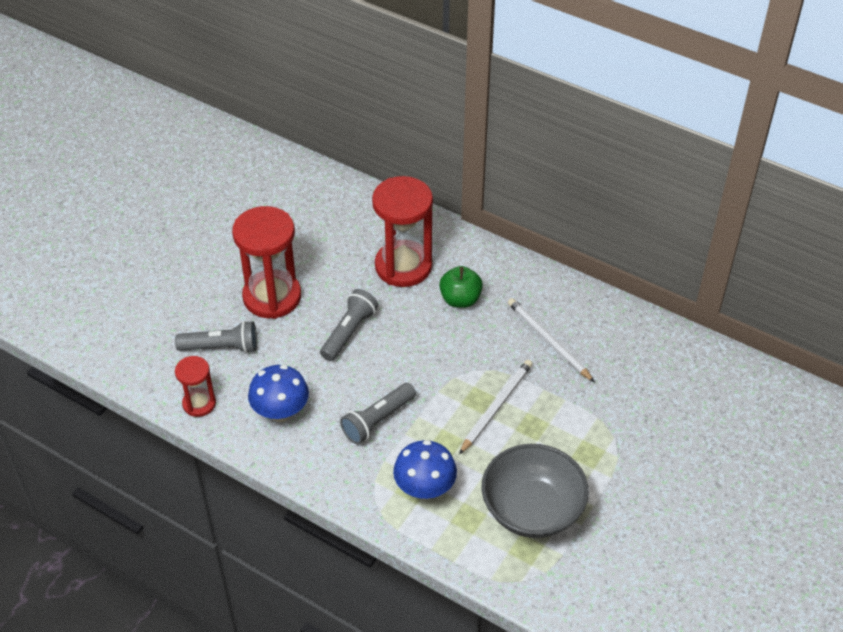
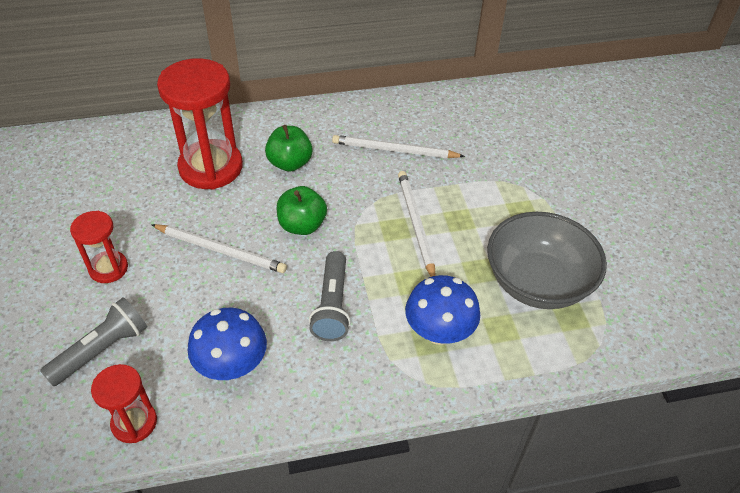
camera: 45 degrees left, 0 degrees up
red hourglass [232,206,301,319] -> red hourglass [70,211,128,283], size x0.53
grey flashlight [320,289,378,361] -> white pencil [151,224,287,273]
none -> green apple [277,186,327,235]

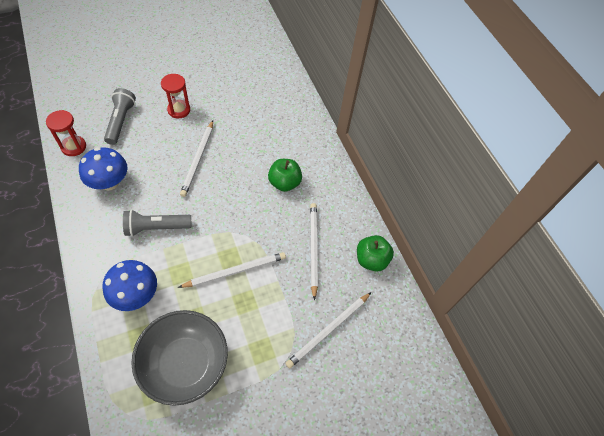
camera: 75 degrees right, 10 degrees up
grey flashlight [40,297,147,386] -> grey flashlight turned 120 degrees counterclockwise [104,88,136,145]
red hourglass [157,58,243,190] -> none
green apple [277,186,327,235] -> green apple moved to [357,235,394,272]
none -> white pencil [285,292,371,369]

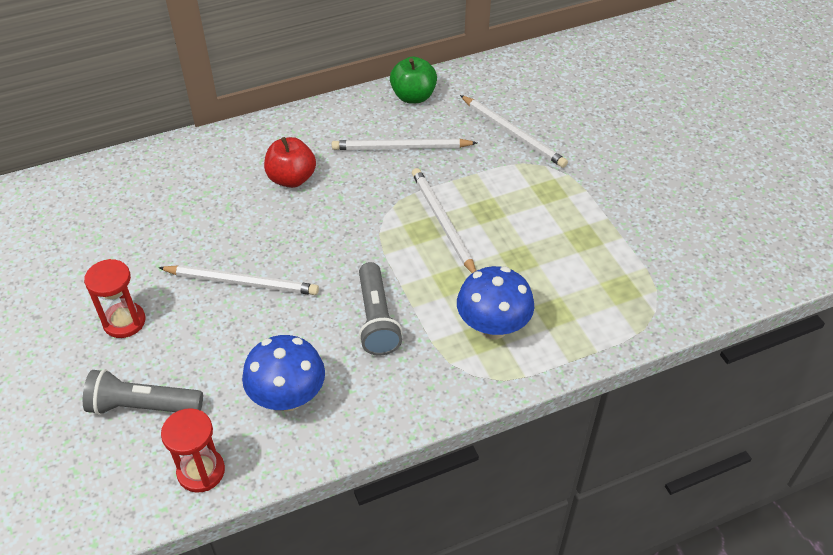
camera: 85 degrees left, 10 degrees down
grey bowl [131,310,228,406] -> none
green apple [268,159,302,192] -> red apple [264,137,316,188]

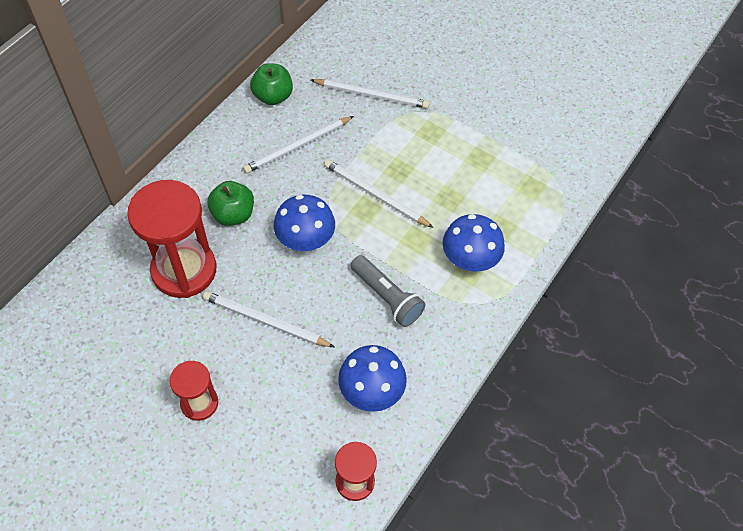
camera: 35 degrees left, 10 degrees up
grey flashlight [83,369,203,415] -> none
white pencil [158,265,319,295] -> white pencil turned 135 degrees counterclockwise [203,291,334,347]
red apple [264,137,316,188] -> green apple [207,181,254,226]
none -> red hourglass [127,180,216,298]
none -> blue mushroom [274,195,335,251]

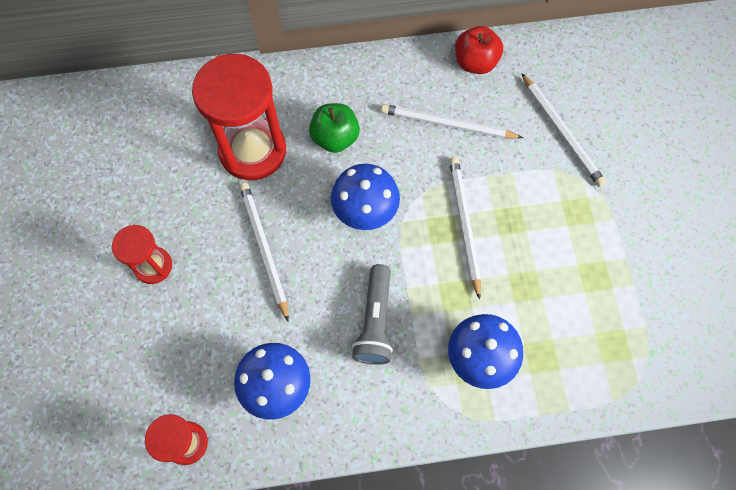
camera: 50 degrees right, 10 degrees up
green apple [250,63,293,105] -> red apple [455,26,503,74]

